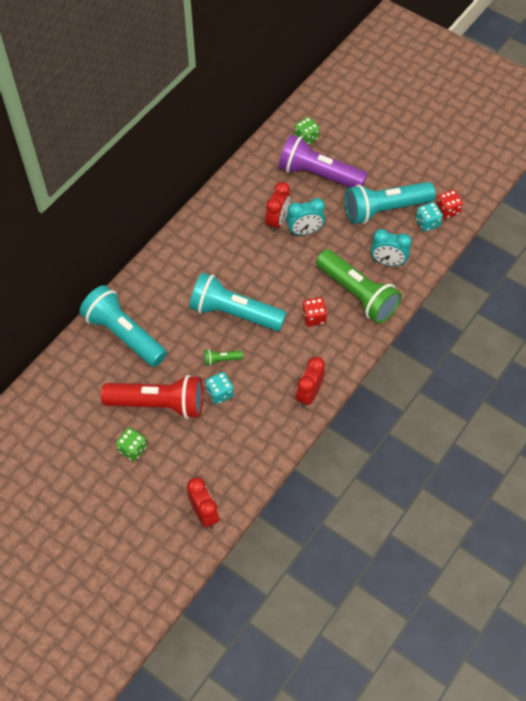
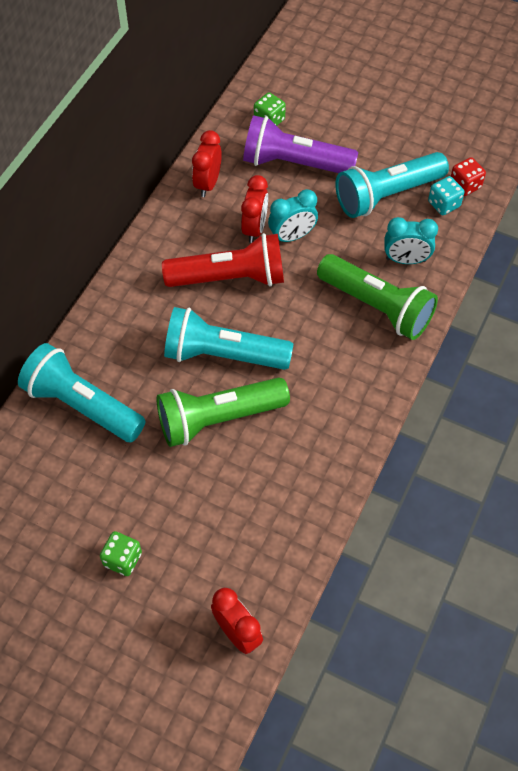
camera: 10 degrees left, 0 degrees up
red flashlight [101,375,203,419] -> red flashlight moved to [162,233,284,287]
green flashlight [204,349,243,366] -> green flashlight [156,378,290,447], size x2.50
turquoise dice [205,372,234,405] -> none
red clock [296,357,325,408] -> red clock moved to [192,130,222,197]
red dice [302,297,327,327] -> none

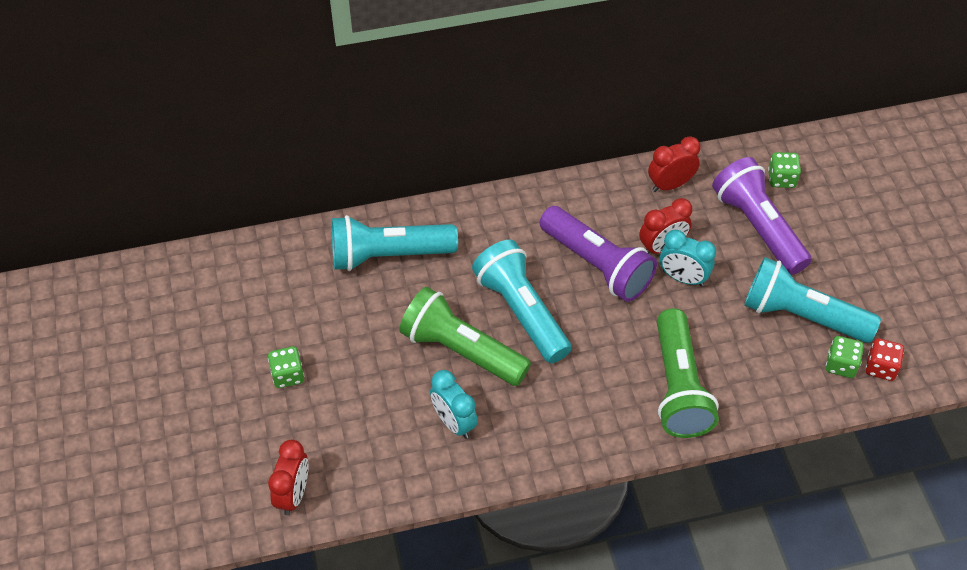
camera: 50 degrees right, 5 degrees down
turquoise flashlight [18,343,146,442] -> turquoise flashlight turned 90 degrees counterclockwise [332,215,458,271]
red flashlight [162,233,284,287] -> purple flashlight [539,206,657,302]
turquoise clock [385,217,438,264] -> turquoise clock moved to [430,370,478,439]
turquoise dice [428,176,464,215] -> green dice [826,336,864,378]

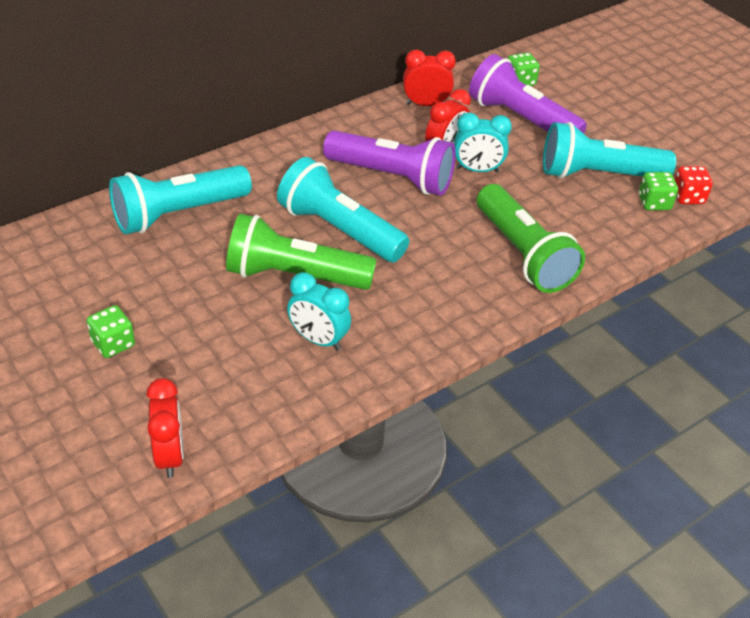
camera: 25 degrees left, 10 degrees down
red clock [648,136,700,192] -> red clock turned 45 degrees clockwise [403,50,456,106]

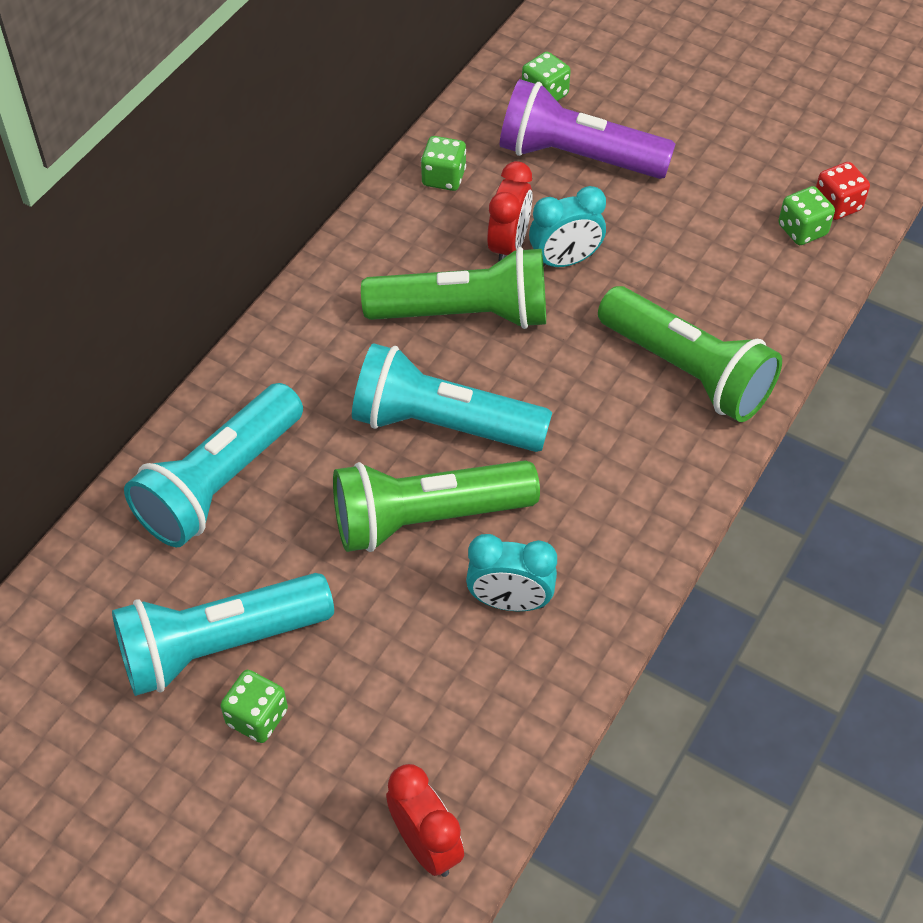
camera: 20 degrees left, 10 degrees up
purple flashlight [323,130,456,196] -> green flashlight [361,247,546,329]
red clock [403,50,456,106] -> green dice [421,136,466,191]
turquoise flashlight [543,122,676,179] -> turquoise flashlight moved to [112,573,334,696]

